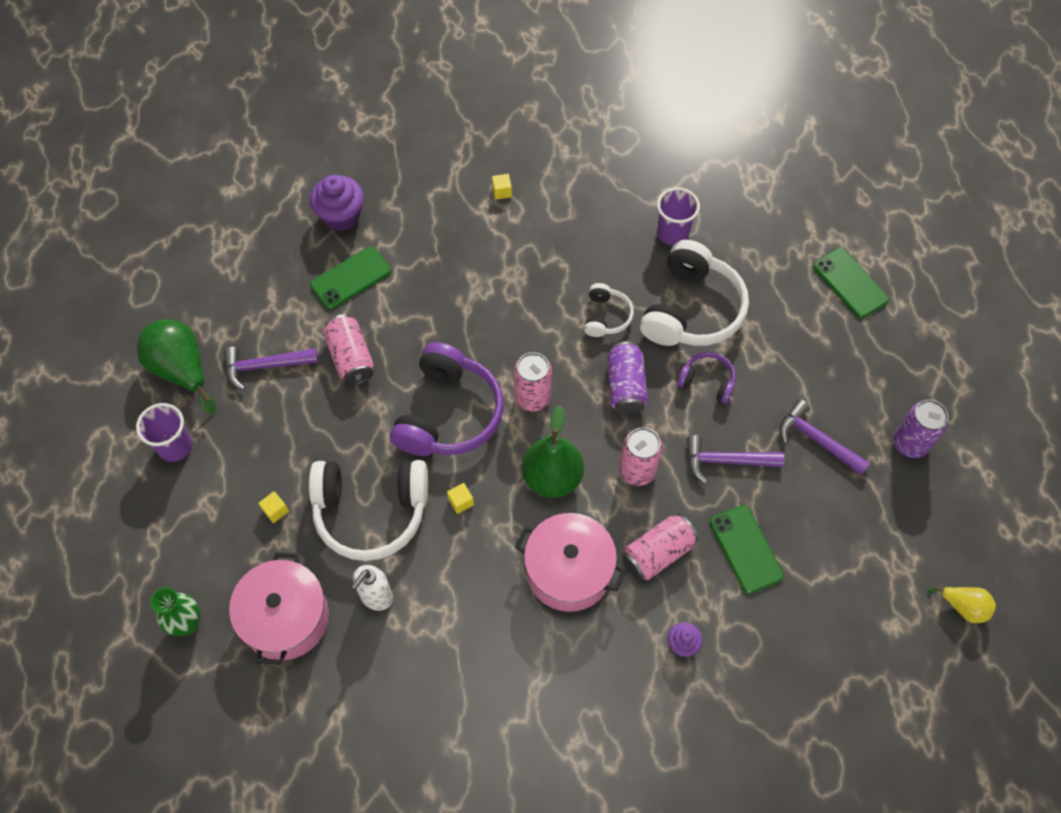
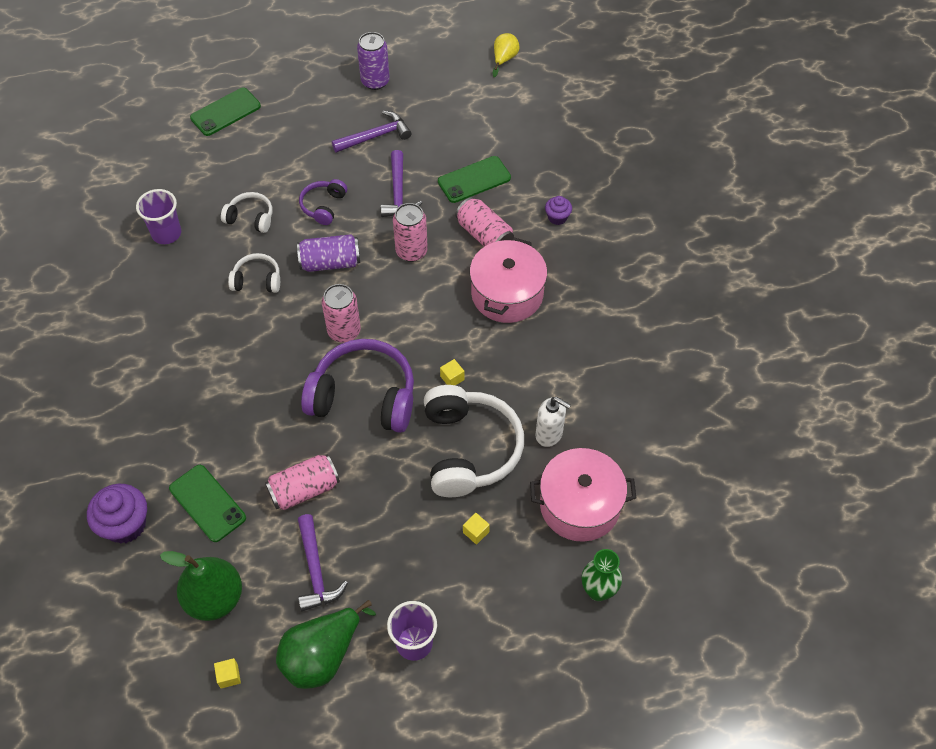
camera: 95 degrees left, 5 degrees down
yellow cube [492,174,512,200] -> yellow cube moved to [214,658,241,689]
green pear [522,406,584,498] -> green pear moved to [160,551,242,621]
white headphones [640,240,749,346] -> white headphones [221,192,272,233], size x0.50
purple hammer [779,399,870,475] -> purple hammer turned 150 degrees counterclockwise [332,111,411,153]

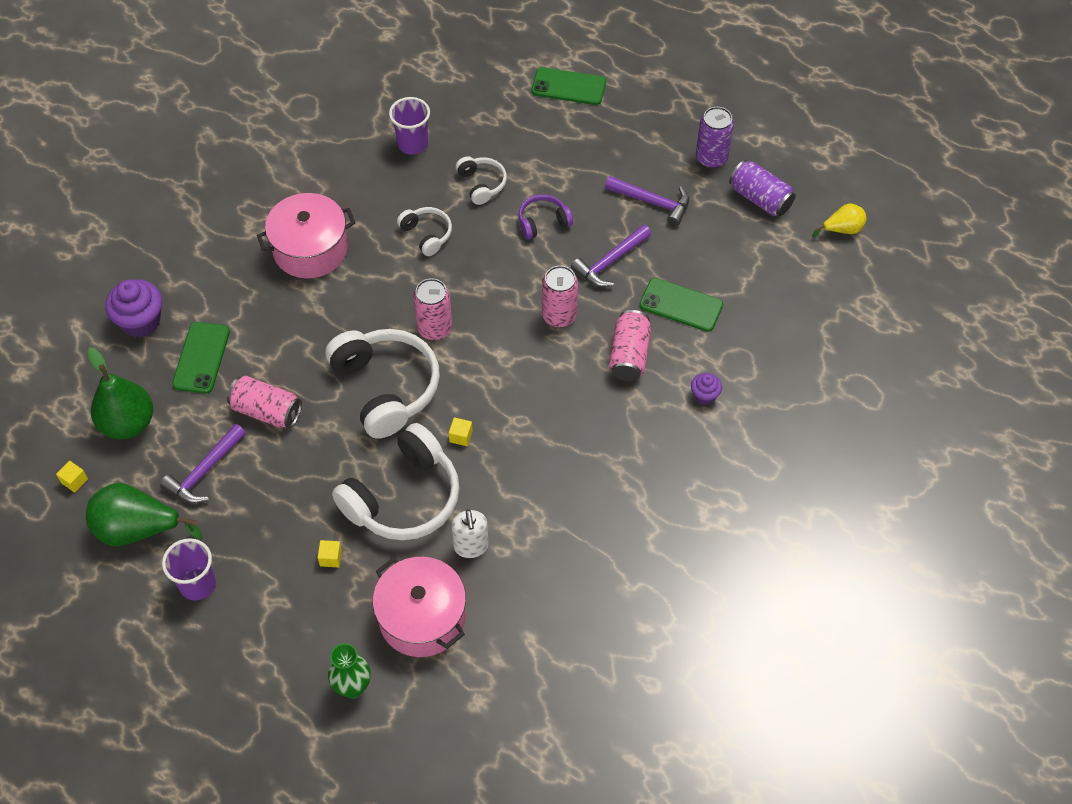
camera: 50 degrees right, 0 degrees up
purple can [297,234,360,272] -> purple can moved to [729,160,795,216]
purple headphones [301,339,414,433] -> white headphones [325,329,440,439]
pink pot [470,238,547,323] -> pink pot moved to [257,193,355,279]

